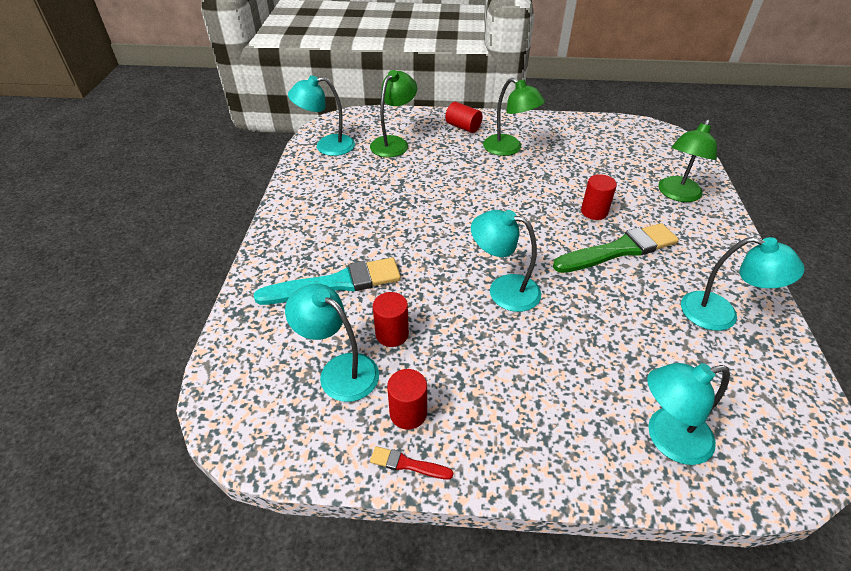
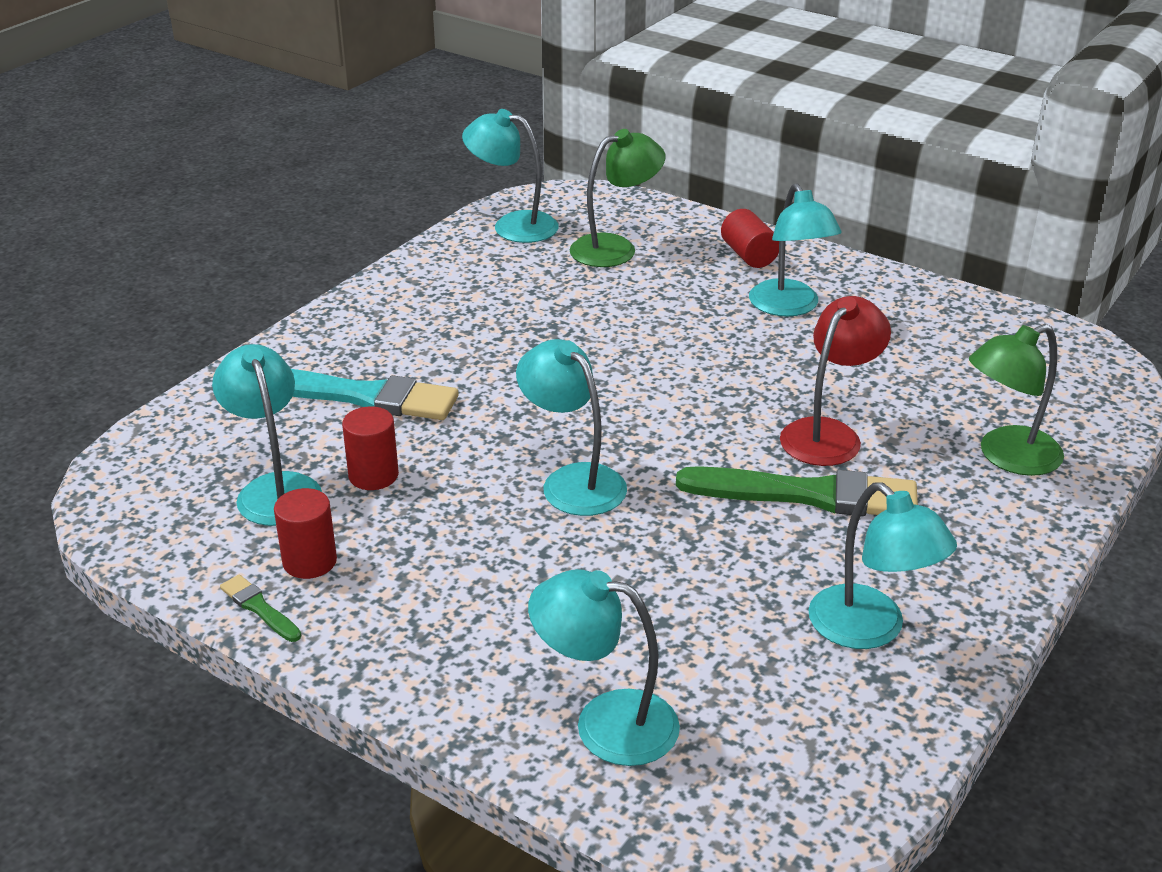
camera: 30 degrees right, 10 degrees down
red brush [370,446,453,480] -> green brush [220,574,301,642]
green lamp [483,78,545,156] -> turquoise lamp [749,183,842,317]
red cylinder [581,174,617,220] -> red lamp [780,296,891,466]

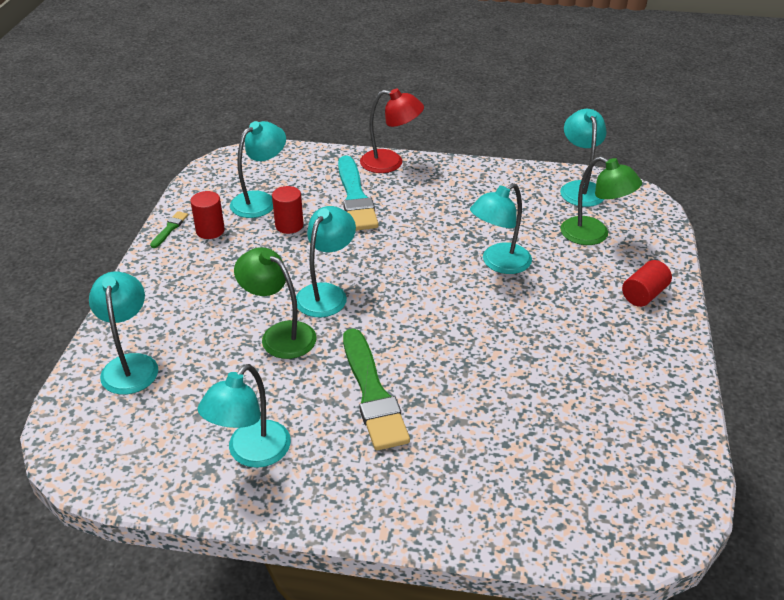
camera: 65 degrees right, 5 degrees up
turquoise lamp [749,183,842,317] -> turquoise lamp moved to [470,183,532,274]
red lamp [780,296,891,466] -> red lamp moved to [360,88,424,173]
green lamp [969,324,1064,476] -> green lamp moved to [234,247,317,359]

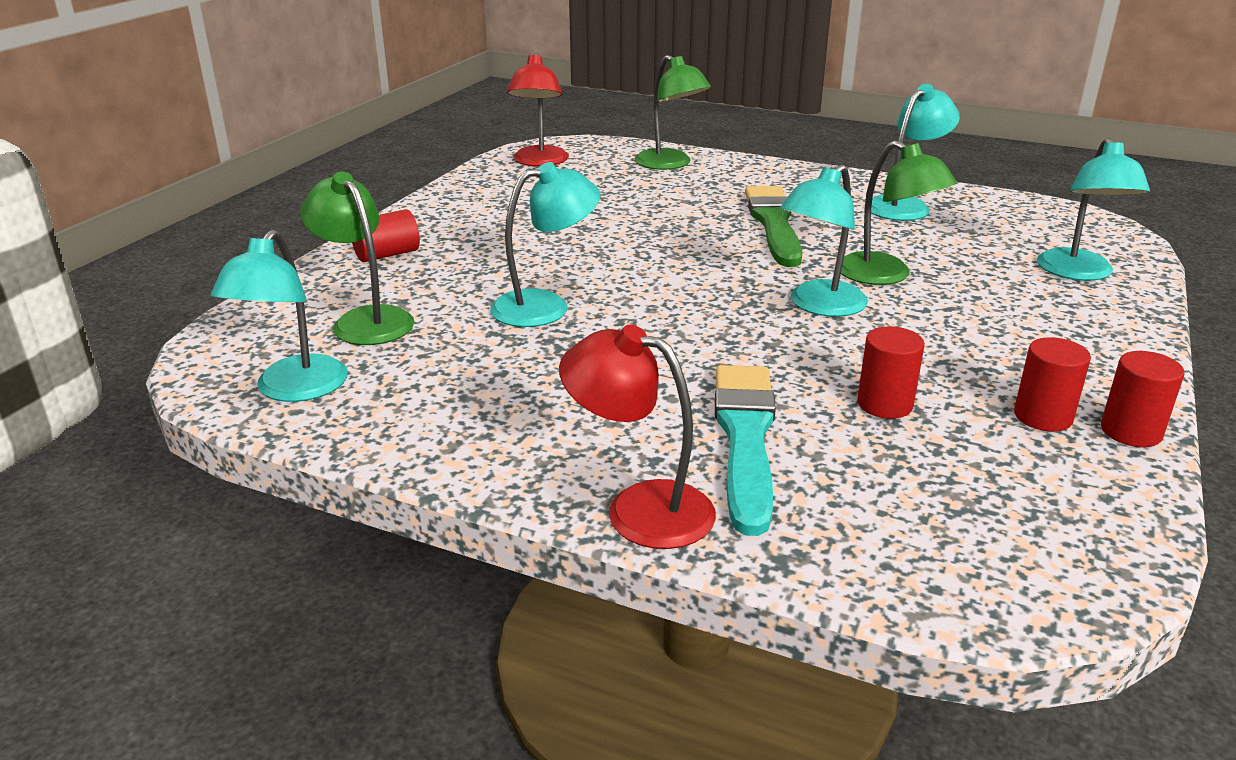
camera: 165 degrees left, 10 degrees down
green brush [150,211,188,248] -> red cylinder [1101,351,1185,447]
turquoise lamp [230,121,286,218] -> none
none -> red lamp [507,53,569,167]
none -> green lamp [635,55,711,170]

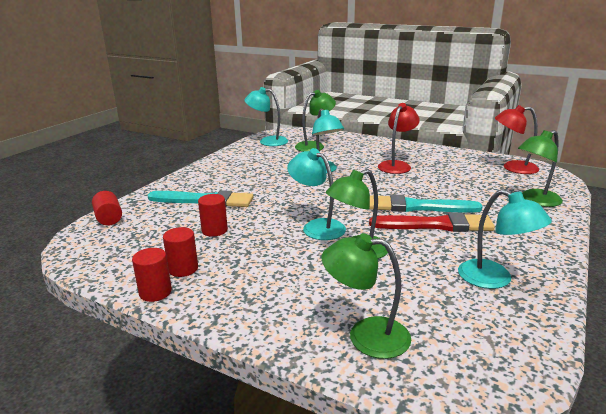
camera: 95 degrees right, 5 degrees down
red cylinder [352,209,420,262] -> red cylinder moved to [92,191,122,226]
red lamp [559,324,716,549] -> red lamp moved to [378,103,420,174]
green brush [745,186,802,267] -> red brush [369,212,495,232]
turquoise lamp [1037,138,1150,281] -> green lamp [321,233,411,359]
none -> turquoise brush [369,195,483,213]

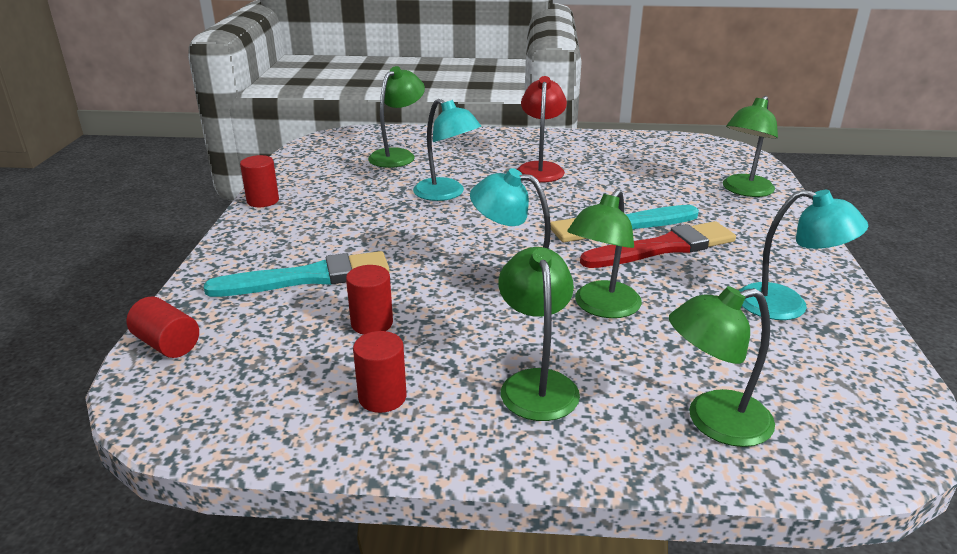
camera: 25 degrees left, 5 degrees up
red cylinder [132,248,172,302] -> red cylinder moved to [240,155,279,207]
turquoise lamp [244,87,288,146] -> none
red lamp [495,105,539,174] -> none
none -> green lamp [498,247,580,421]

